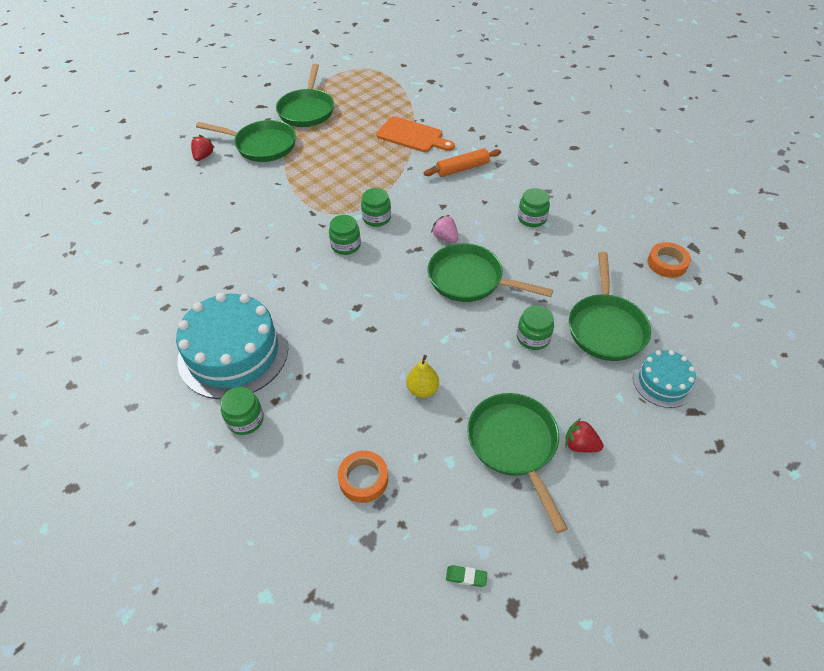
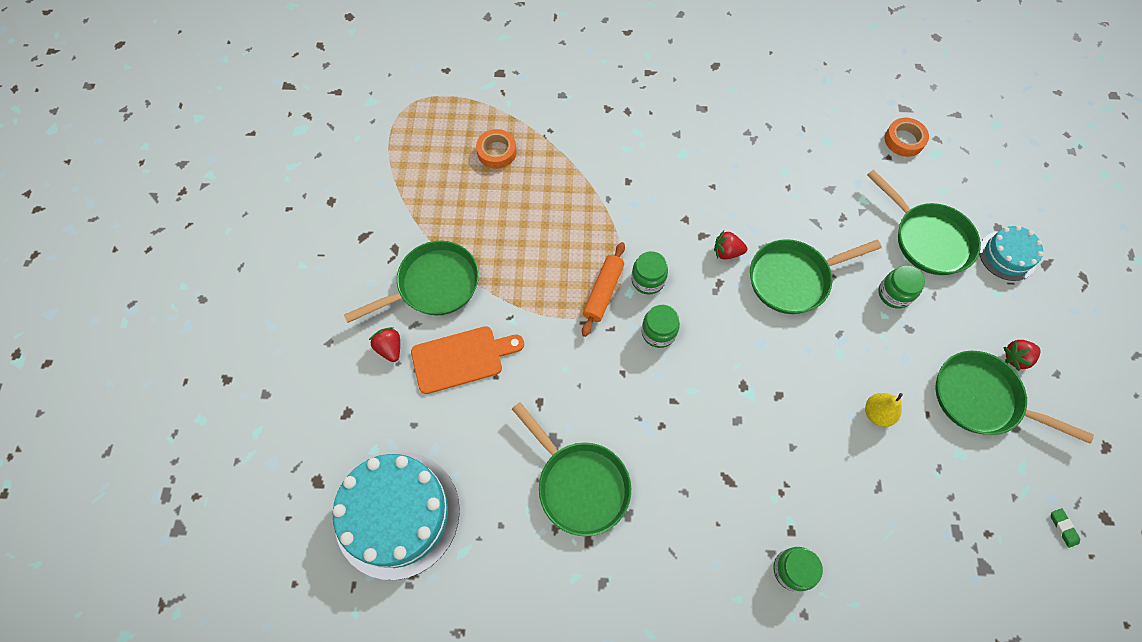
camera: 45 degrees left, 15 degrees up
turquoise cake [176,293,288,399] -> turquoise cake moved to [333,452,460,580]
green pan [276,64,334,127] -> green pan moved to [512,402,631,536]
orange tape [338,451,388,503] -> orange tape moved to [476,129,517,169]
orange cutting board [376,116,455,152] -> orange cutting board moved to [411,326,524,394]
orange rolling pin [424,148,501,177] -> orange rolling pin moved to [582,242,625,337]
pink strawberry [431,215,459,243] -> red strawberry [714,231,748,259]
green eraser [446,565,487,587] -> green eraser turned 75 degrees counterclockwise [1051,508,1080,548]
green jar [518,188,550,227] -> none

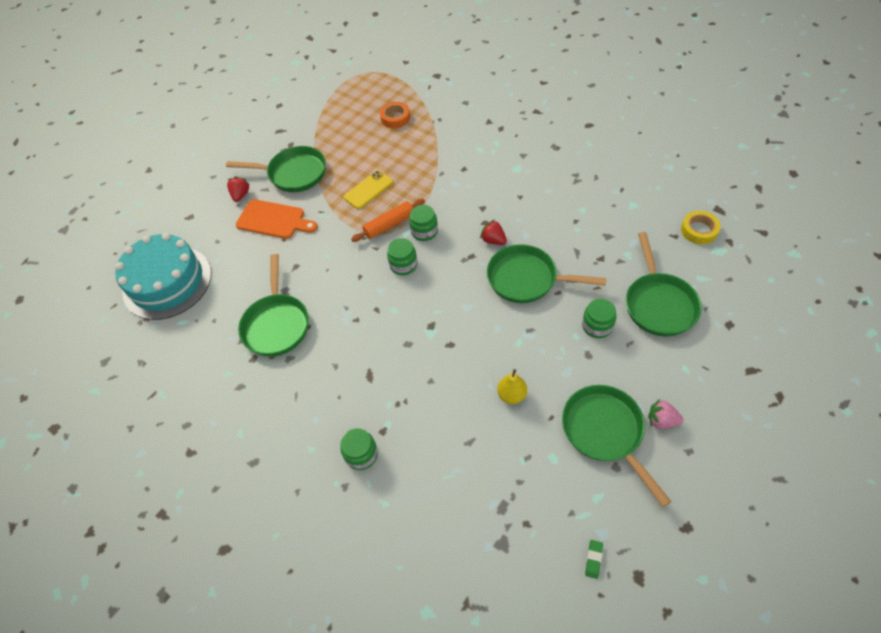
camera: 40 degrees right, 10 degrees down
orange tape [885,118,929,157] -> yellow tape [681,211,721,244]
turquoise cake [979,226,1043,281] -> none
red strawberry [1003,340,1041,371] -> pink strawberry [648,399,683,429]
none -> yellow phone [344,171,393,209]

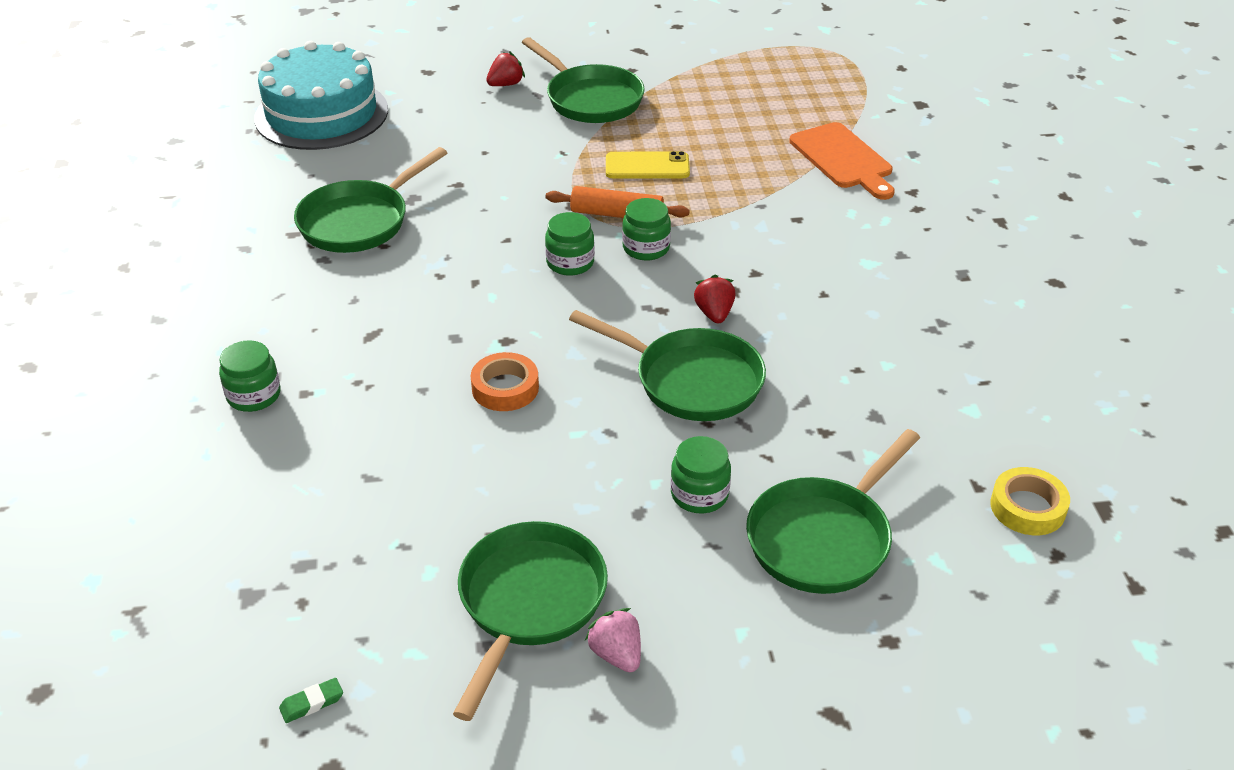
camera: 40 degrees right, 15 degrees down
orange cutting board [236,199,318,239] -> orange cutting board moved to [789,122,895,200]
orange tape [380,102,410,128] -> orange tape moved to [471,352,539,411]
green pan [487,244,607,303] -> green pan turned 150 degrees clockwise [569,310,766,421]
yellow pear [497,369,527,404] -> none

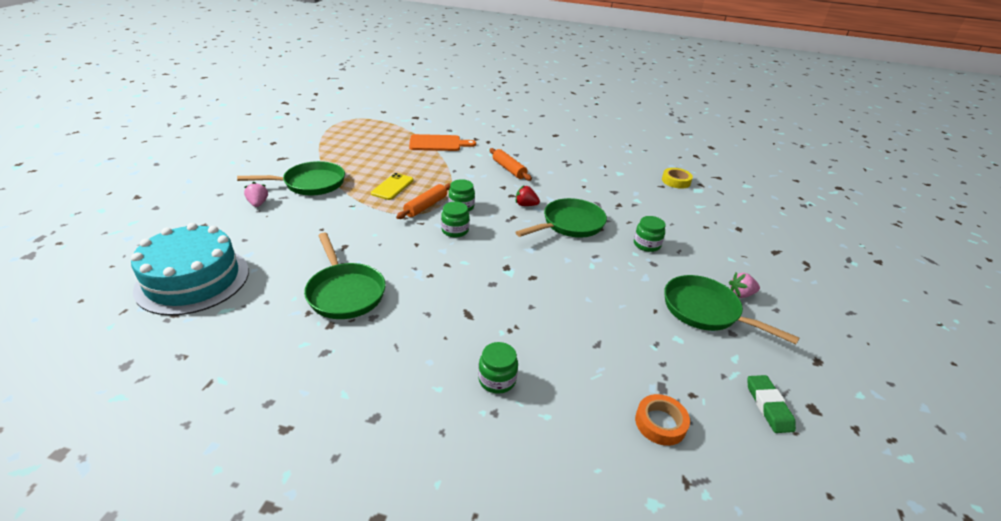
camera: 70 degrees left, 5 degrees down
green eraser [279,678,343,723] -> green eraser [748,375,796,433], size x1.76
orange tape [471,352,539,411] -> orange tape moved to [635,394,690,446]
red strawberry [486,51,525,86] -> pink strawberry [244,182,268,207]
green pan [746,429,920,594] -> none
none -> orange rolling pin [489,148,532,181]

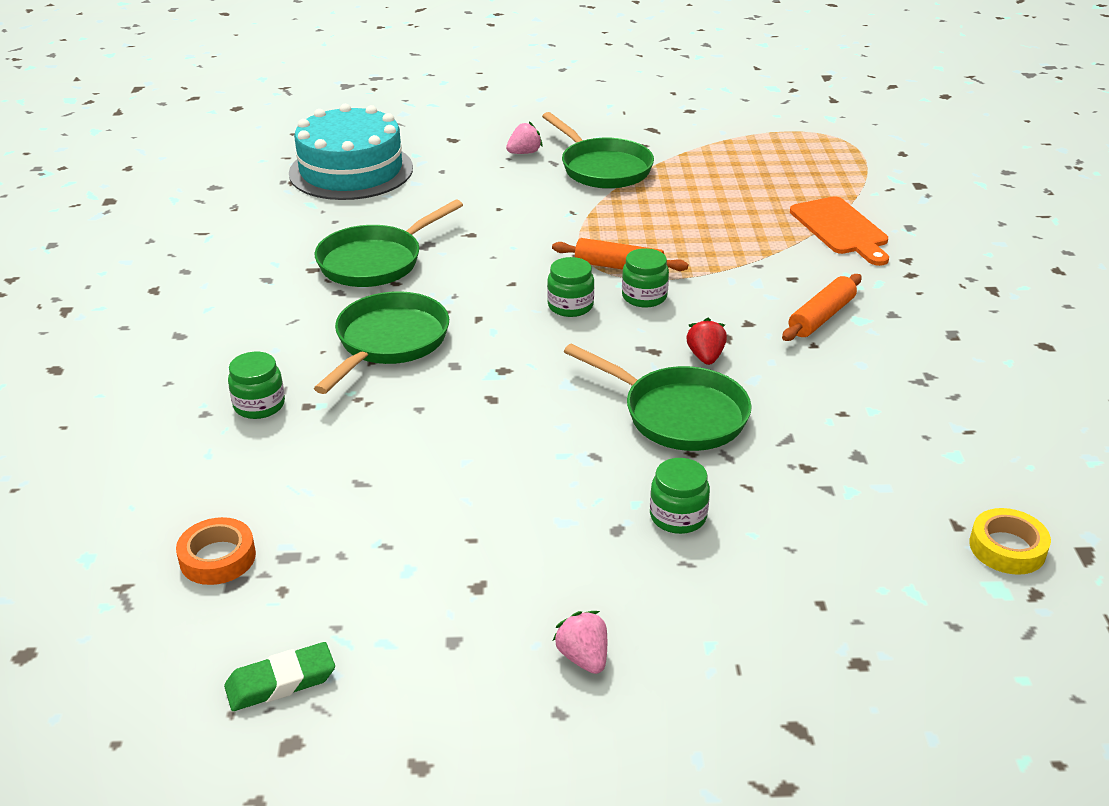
camera: 75 degrees right, 0 degrees up
yellow phone [371,173,413,200] -> none
green pan [664,275,799,344] -> green pan moved to [314,291,449,394]

